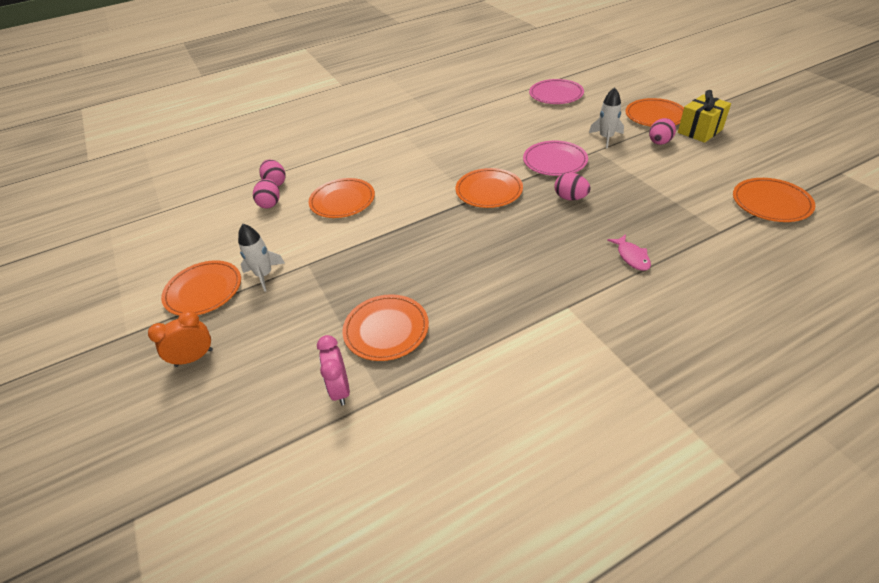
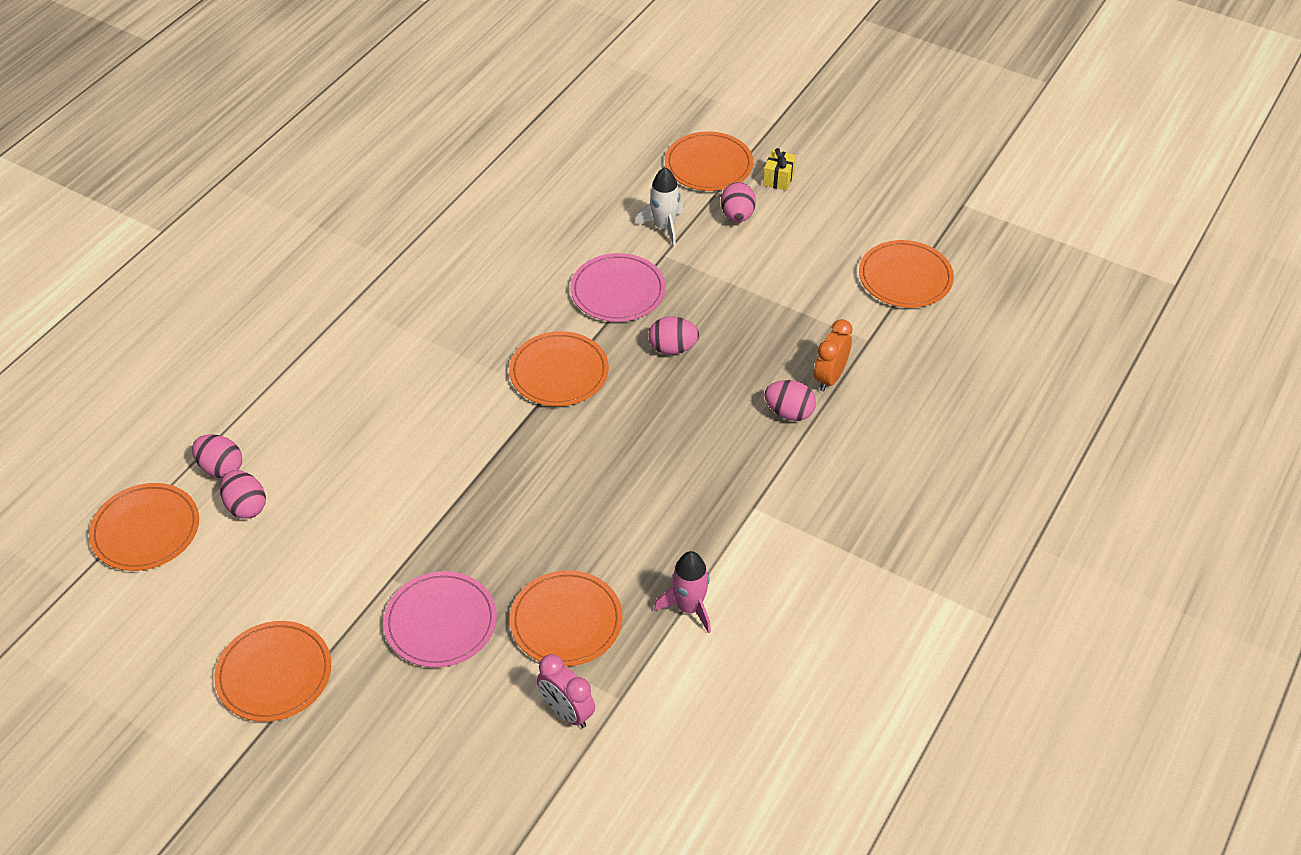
camera: 35 degrees left, 5 degrees up
orange clock [148,310,213,367] -> orange clock moved to [814,319,853,392]
white rocket [238,224,285,292] -> none
orange plate [308,178,375,218] -> orange plate moved to [89,483,199,571]
pink plate [529,79,584,104] -> pink plate moved to [383,571,497,668]
pink fish [607,234,651,271] -> pink egg [764,380,816,421]
yellow gift [678,90,731,143] -> yellow gift [763,148,796,191], size x0.58
none -> pink rocket [654,551,711,634]

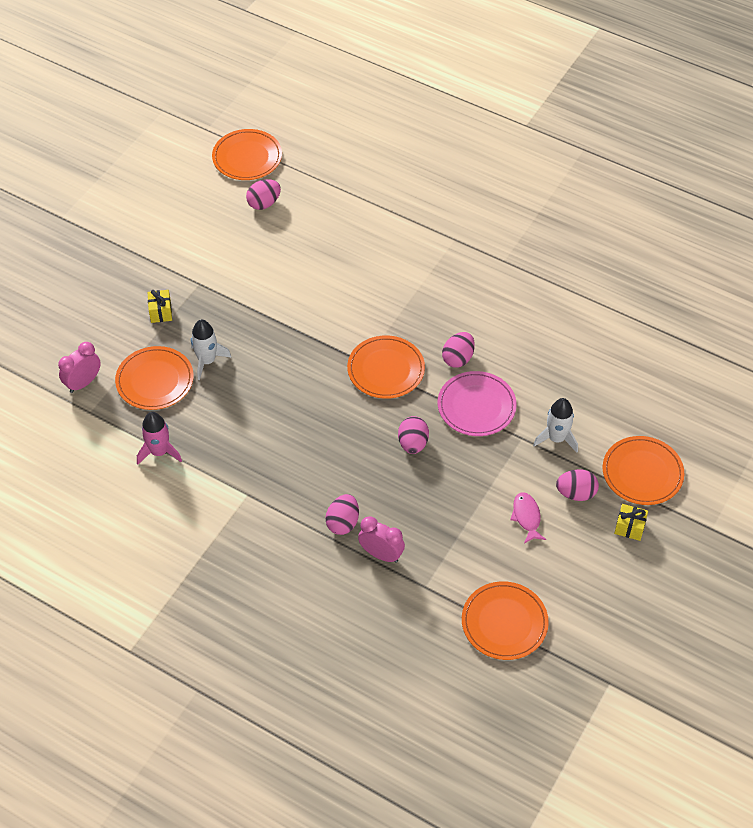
camera: 90 degrees right, 5 degrees up
pink egg [192,434,242,478] -> pink egg moved to [442,332,475,368]
orange plate [214,621,331,722] -> none
pink plate [383,571,497,668] -> yellow gift [148,290,172,323]
orange clock [814,319,853,392] -> pink clock [358,516,405,563]
none -> white rocket [191,320,231,380]
none -> pink fish [510,492,546,543]

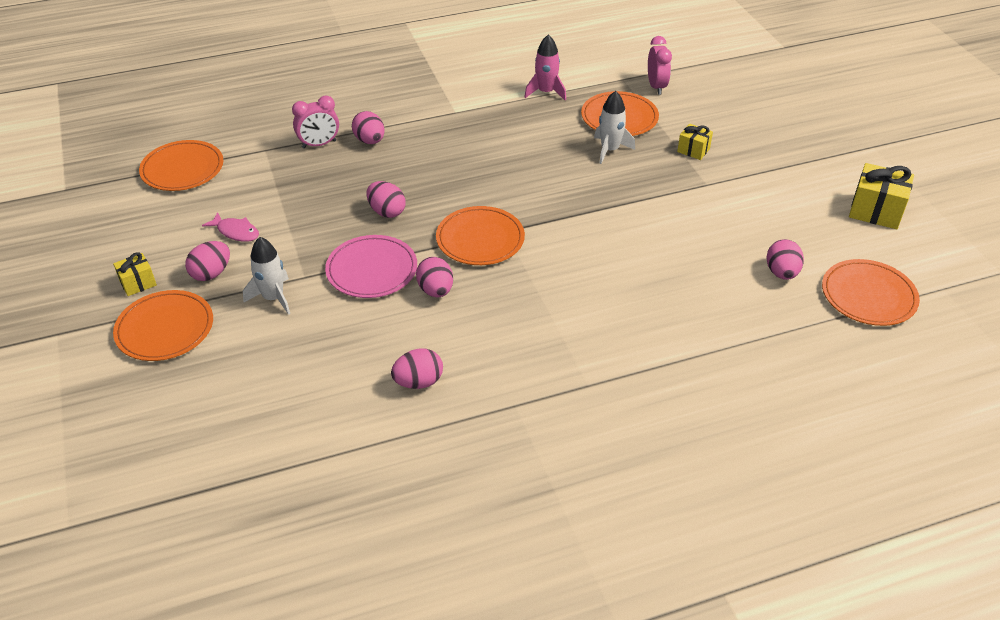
camera: 130 degrees right, 10 degrees down
none -> pink egg [391,349,443,389]
none -> yellow gift [849,163,914,229]

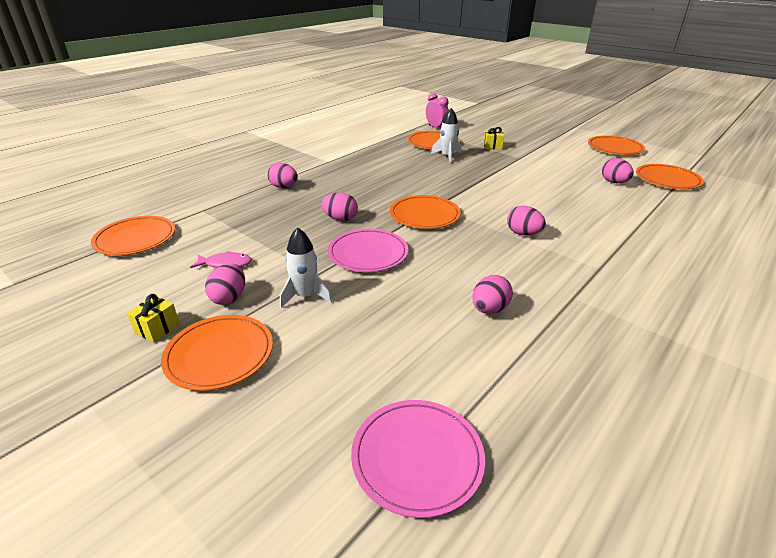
camera: 30 degrees left, 10 degrees down
pink clock [292,96,339,148] -> none
pink egg [416,257,453,297] -> pink egg moved to [507,206,546,235]
pink rocket [524,35,566,101] -> none
yellow gift [849,163,914,229] -> orange plate [588,135,645,155]
none -> pink plate [351,400,485,518]

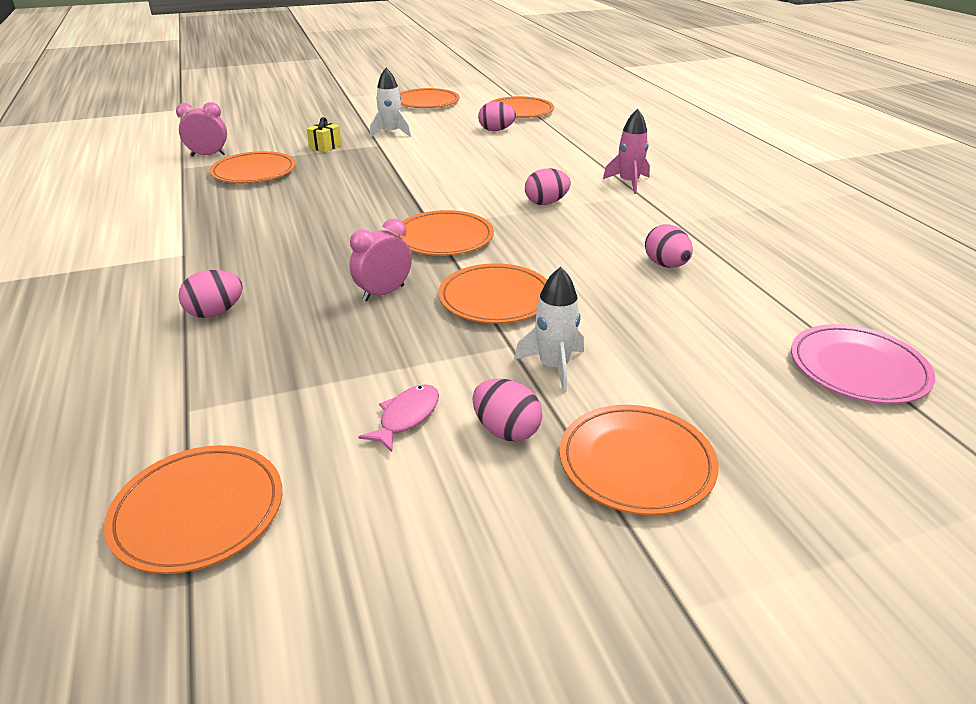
camera: 60 degrees left, 0 degrees up
yellow gift [127,294,180,343] -> none
pink egg [321,193,358,221] -> pink clock [350,218,412,301]
pink plate [328,229,408,272] -> orange plate [438,263,547,324]
white rocket [431,108,461,163] -> white rocket moved to [370,68,411,138]
none -> pink rocket [603,109,650,194]

